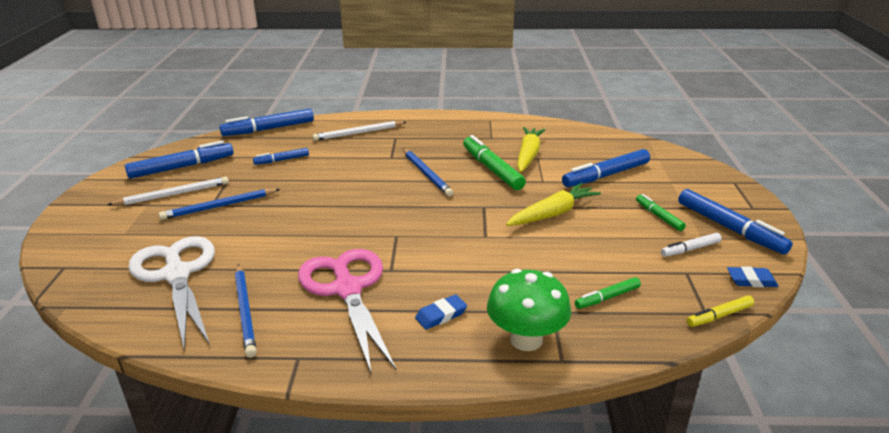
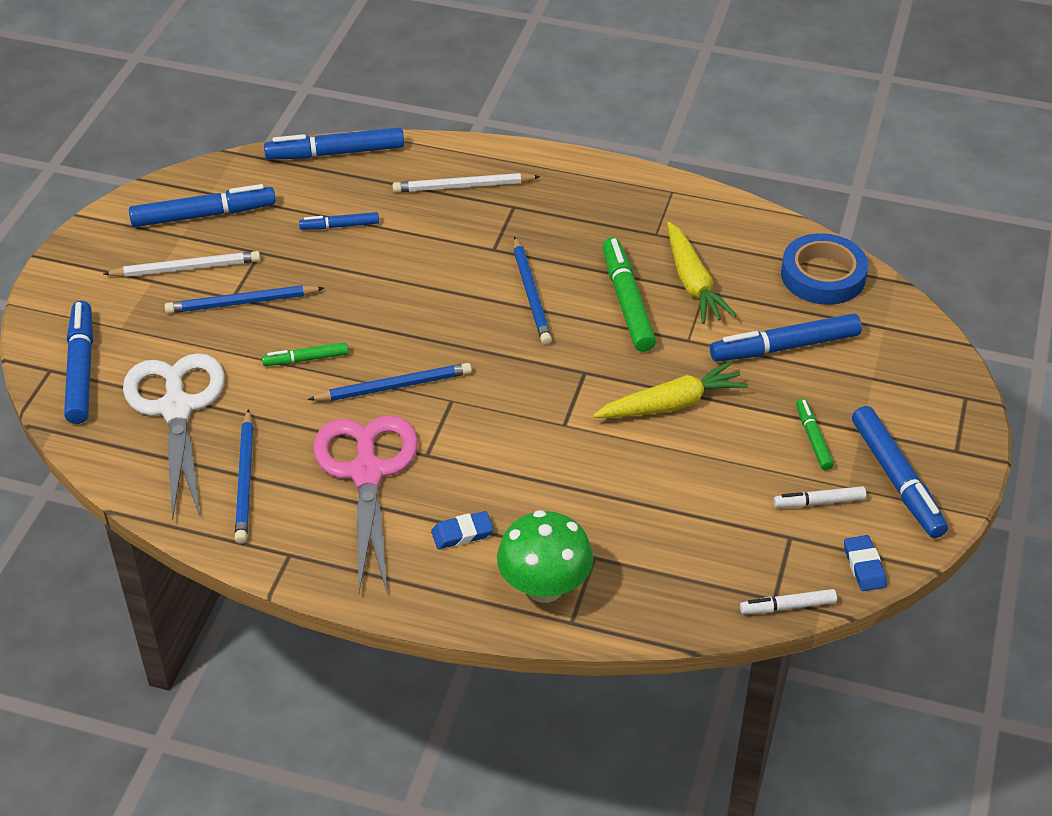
camera: 15 degrees right, 15 degrees up
yellow carrot [517,127,545,172] -> yellow carrot turned 135 degrees clockwise [667,222,737,324]
green marker [575,277,641,309] -> green marker moved to [262,342,348,366]
yellow marker [687,295,754,327] -> white marker [740,589,837,614]
blue eraser [727,266,779,287] -> blue eraser turned 60 degrees clockwise [844,535,887,591]
none -> blue marker [64,301,93,424]
none -> blue pencil [308,363,472,401]
none -> blue tape [781,233,868,305]

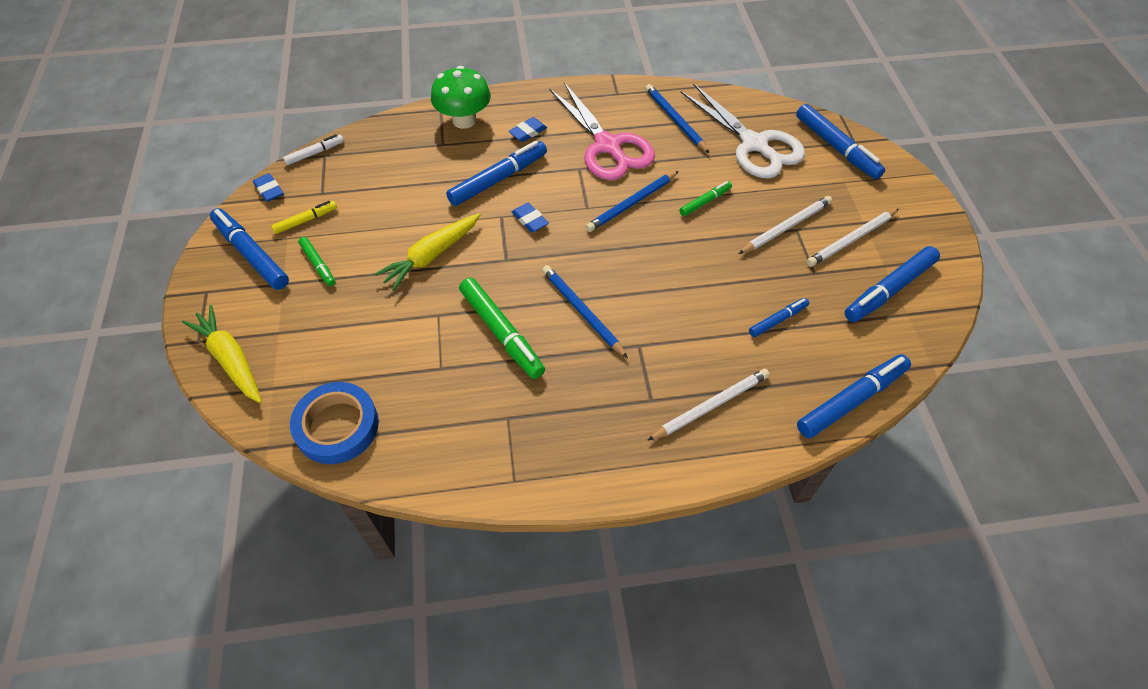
camera: 155 degrees right, 10 degrees up
blue pencil [164,285,324,314] -> white pencil [738,196,832,254]
yellow carrot [667,222,737,324] -> yellow carrot moved to [182,305,262,403]
blue marker [710,313,862,362] -> blue marker moved to [446,141,547,206]
white marker [774,486,866,508] -> yellow marker [271,201,337,234]
none -> blue eraser [512,203,549,232]

